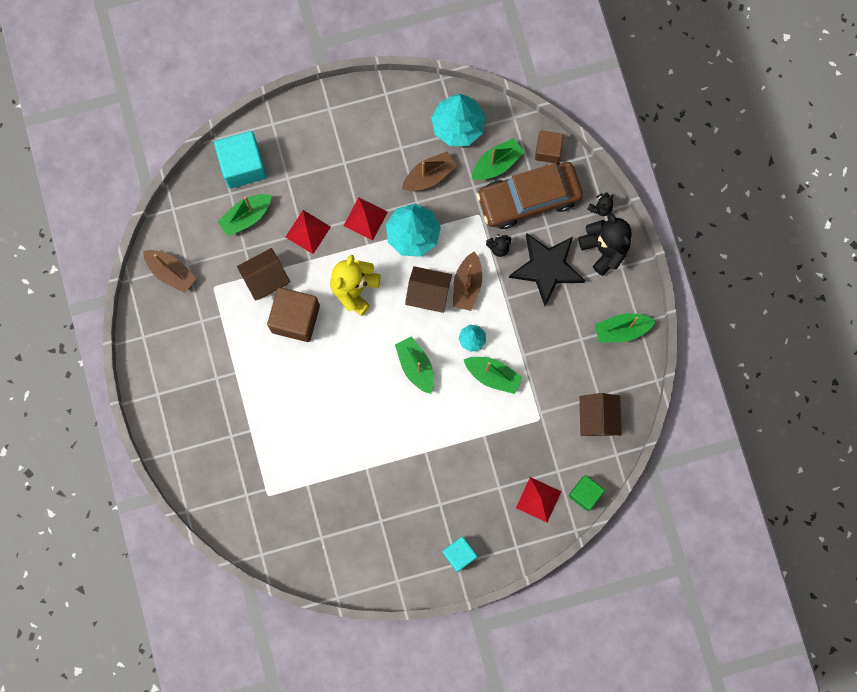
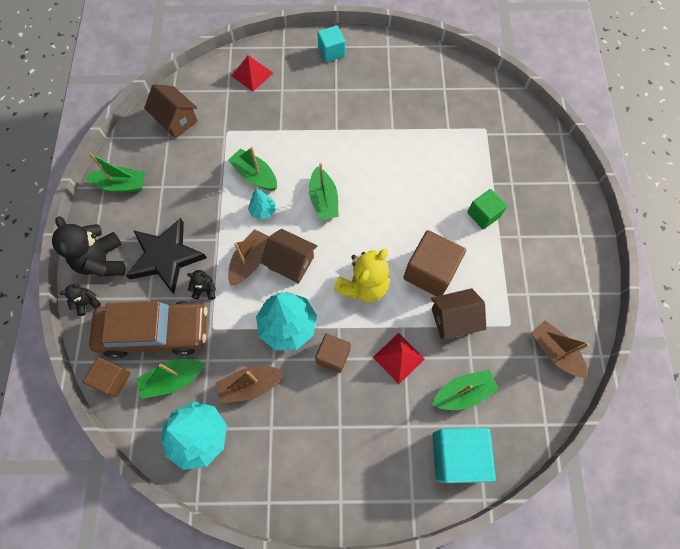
camera: 165 degrees left, 10 degrees down
red pyramid [344,197,388,240] -> brown cube [315,334,351,373]
green cube [568,475,605,511] -> green cube moved to [467,189,507,229]
brown house [579,393,622,436] -> brown house turned 60 degrees counterclockwise [144,84,198,139]

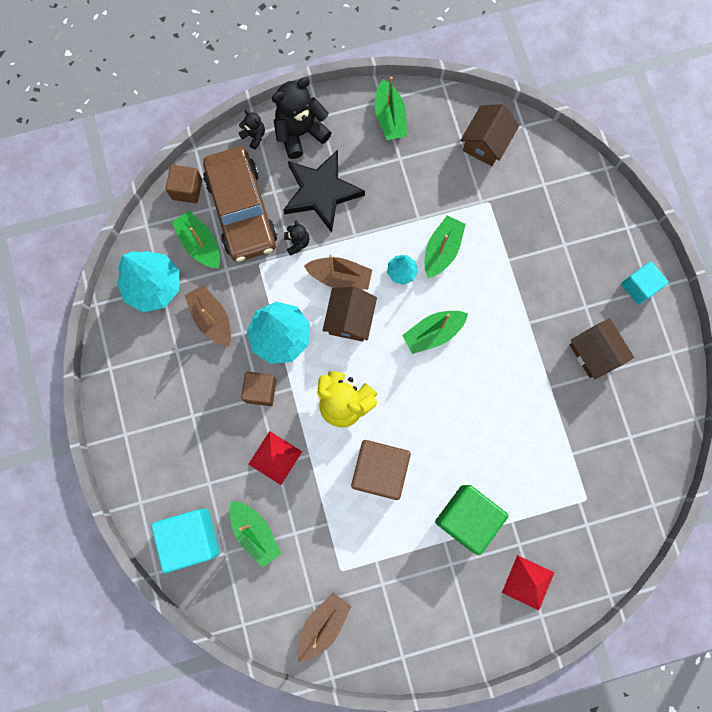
camera: 75 degrees right, 10 degrees up
red pyramid [231,55,273,91] -> red pyramid moved to [502,555,554,610]
brown house [431,288,486,340] -> brown house moved to [570,318,634,379]
green cube [467,189,507,229] -> green cube [435,485,508,555], size x1.65

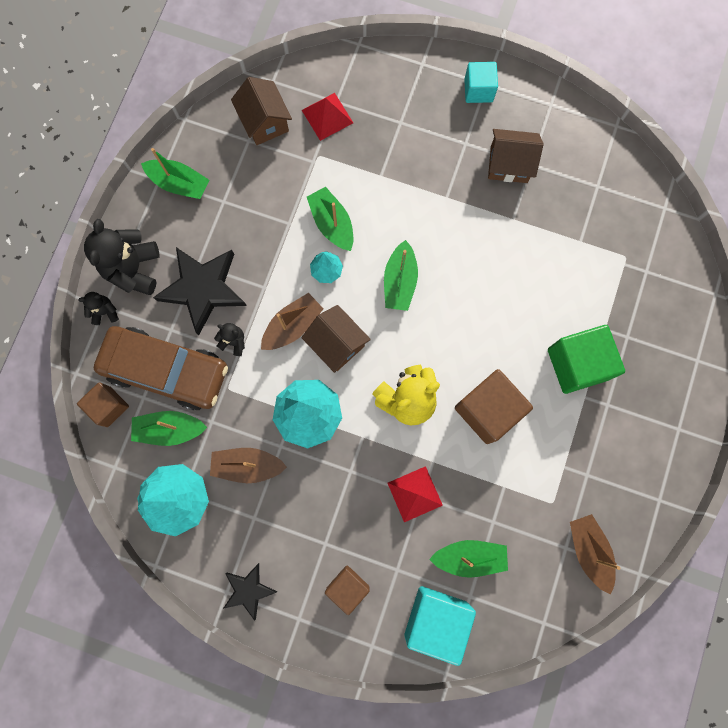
camera: 55 degrees left, 0 degrees up
brown cube [241,372,276,406] -> brown cube moved to [325,566,370,615]
red pyramid [502,555,554,610] -> red pyramid moved to [302,93,353,141]
none -> black star [223,563,277,621]

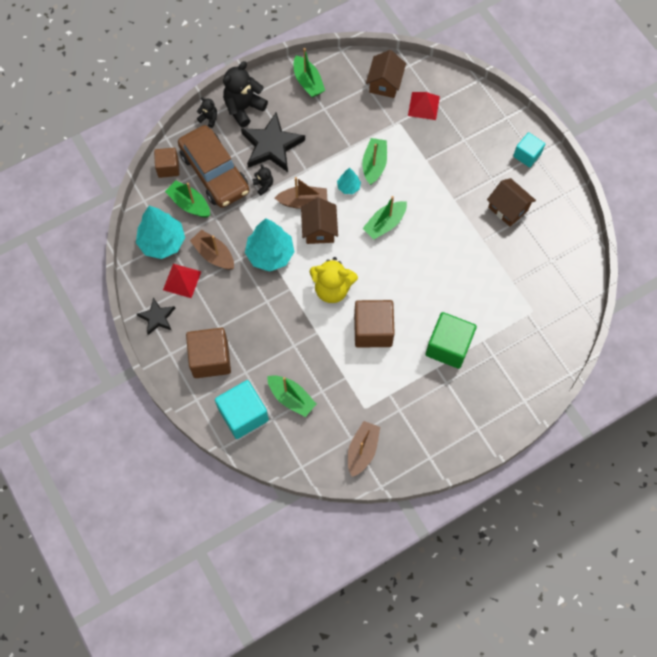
camera: 40 degrees right, 10 degrees down
brown cube [325,566,370,615] -> brown cube [186,328,231,378], size x1.65
red pyramid [388,466,443,522] -> red pyramid moved to [163,264,201,298]

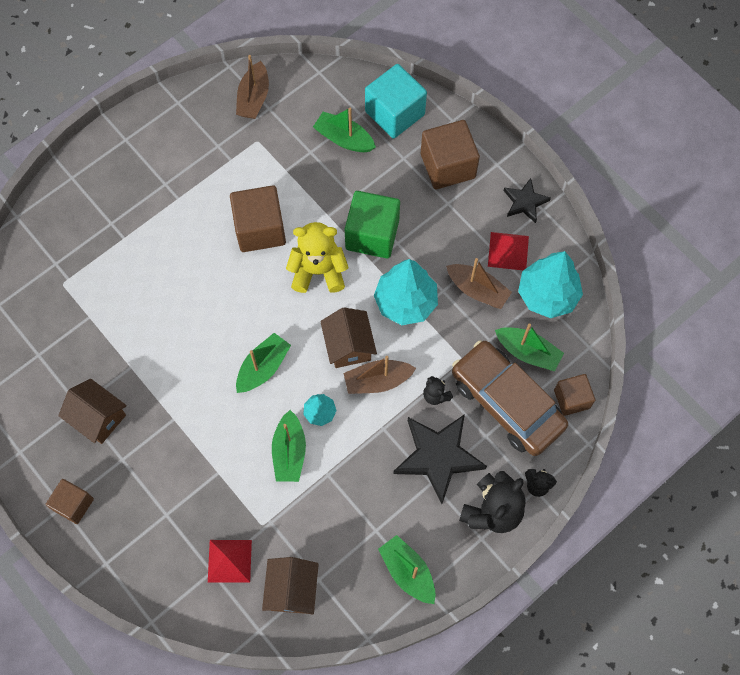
camera: 170 degrees right, 0 degrees up
green cube [425,312,477,369] -> green cube moved to [345,191,400,258]
turquoise cube [513,132,545,167] -> brown cube [46,479,94,524]

